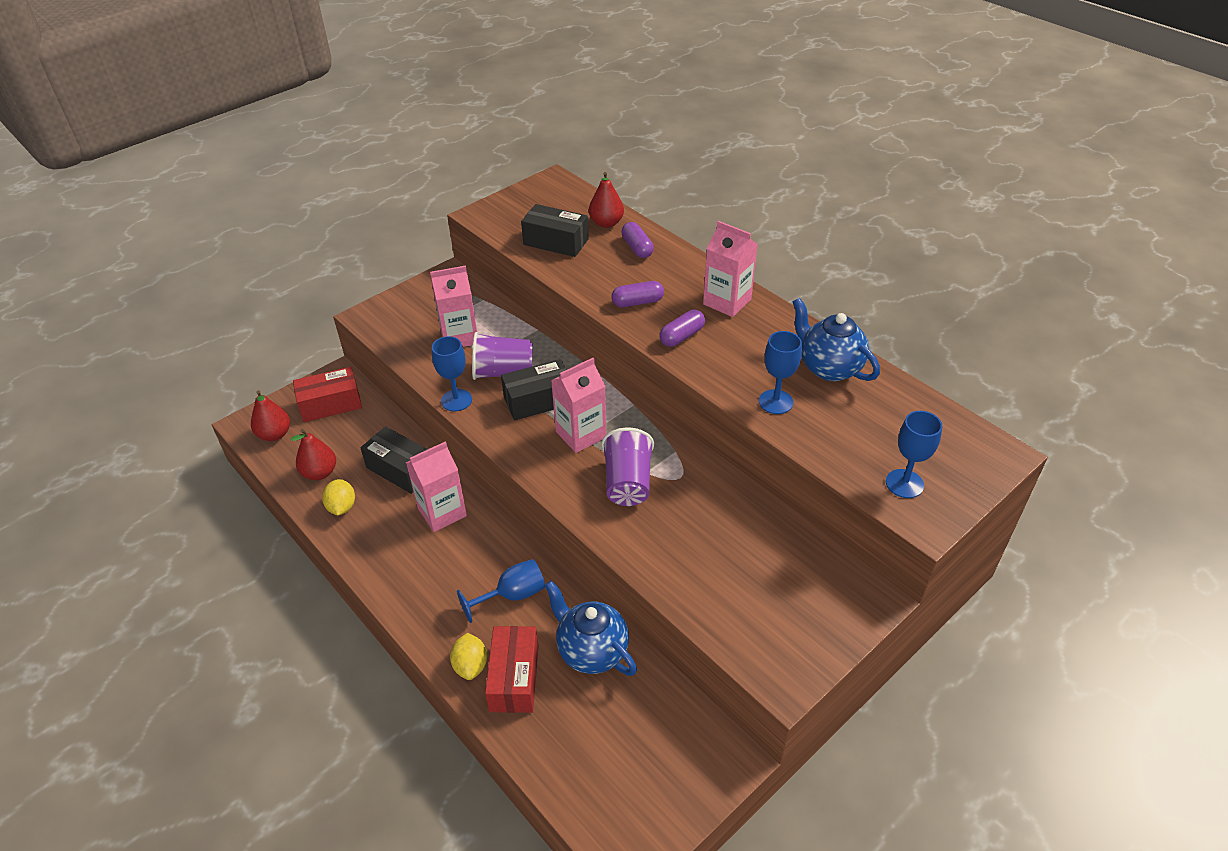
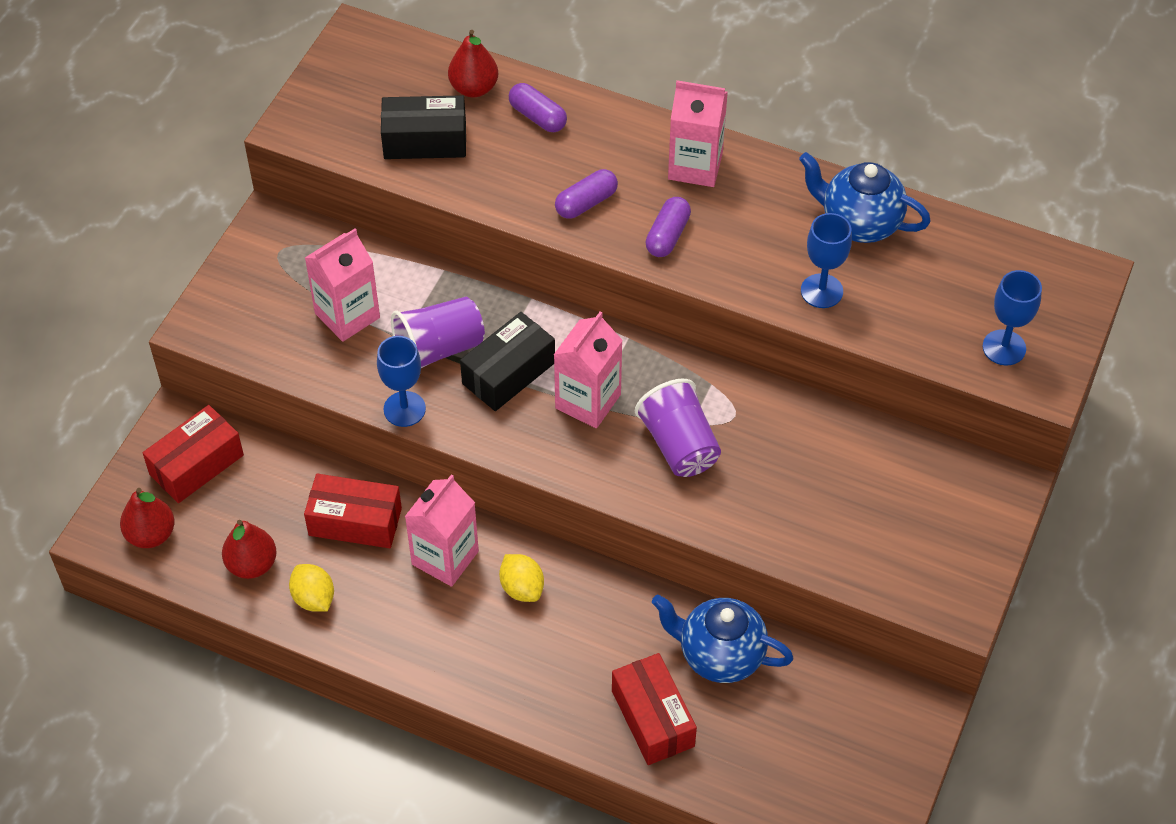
camera: 25 degrees left, 10 degrees up
black box [361,426,426,494] -> red box [304,474,402,548]
yellow lemon [450,633,487,680] -> yellow lemon moved to [499,554,544,602]
blue goblet [457,559,545,623] -> none

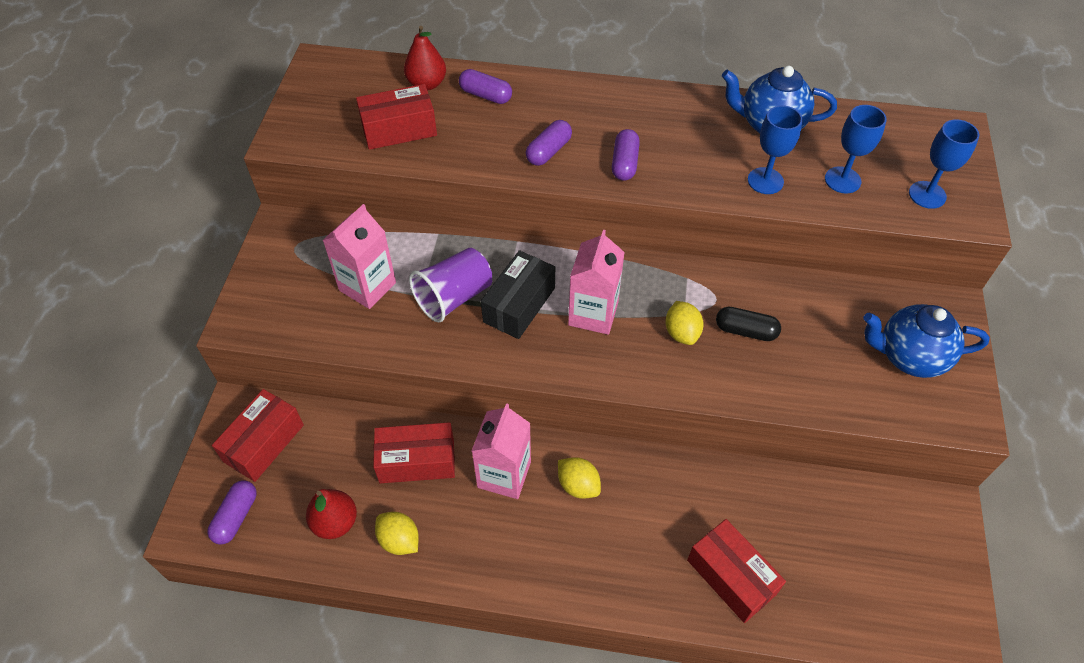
camera: 15 degrees left, 0 degrees up
red pear [120,488,175,548] -> purple capsule [207,480,257,544]
blue goblet [377,336,426,427] -> blue goblet moved to [825,105,887,193]
black box [381,95,466,159] -> red box [356,84,437,150]
purple cup [635,379,721,477] -> yellow lemon [665,301,704,345]
blue teapot [652,595,794,683] -> blue teapot moved to [863,304,990,378]
pink carton [668,80,728,187] -> none
none -> black capsule [716,307,781,341]

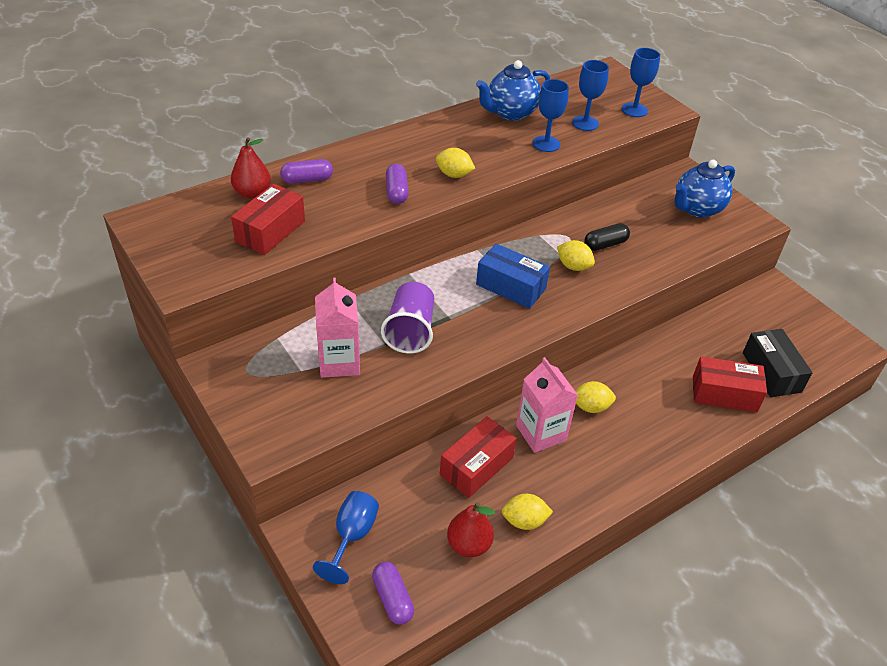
camera: 45 degrees left, 10 degrees down
red box [212,389,304,482] -> blue goblet [313,491,379,584]
black box [481,250,555,339] -> black box moved to [743,329,813,397]
pink carton [568,230,625,335] -> blue box [476,244,550,309]
purple capsule [612,129,640,181] -> yellow lemon [436,148,475,178]

